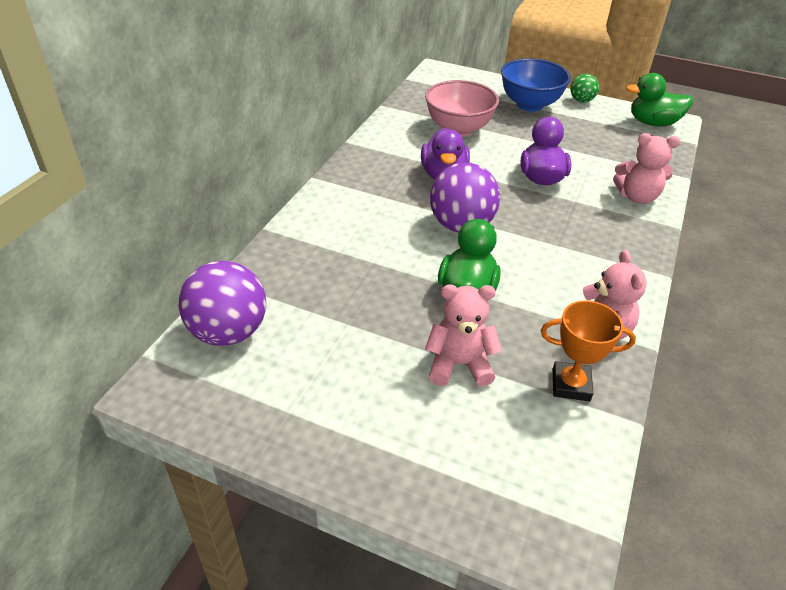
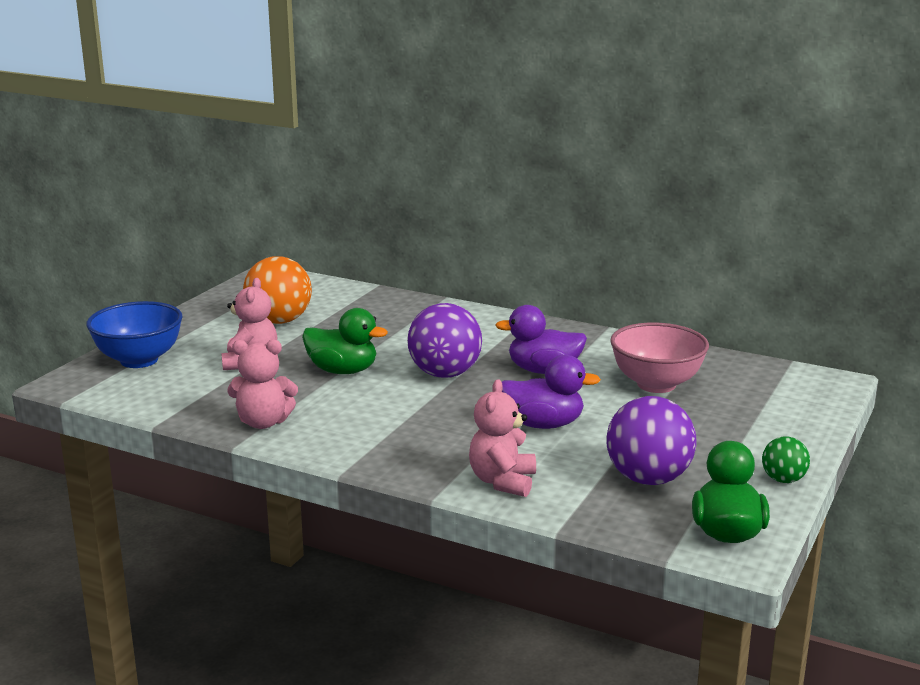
camera: 95 degrees right, 20 degrees down
purple ball [178,261,266,346] -> purple ball moved to [606,396,697,485]
blue bowl [501,58,571,112] -> blue bowl moved to [86,301,183,368]
orange trophy [541,300,636,401] -> none
none -> orange ball [243,256,312,324]

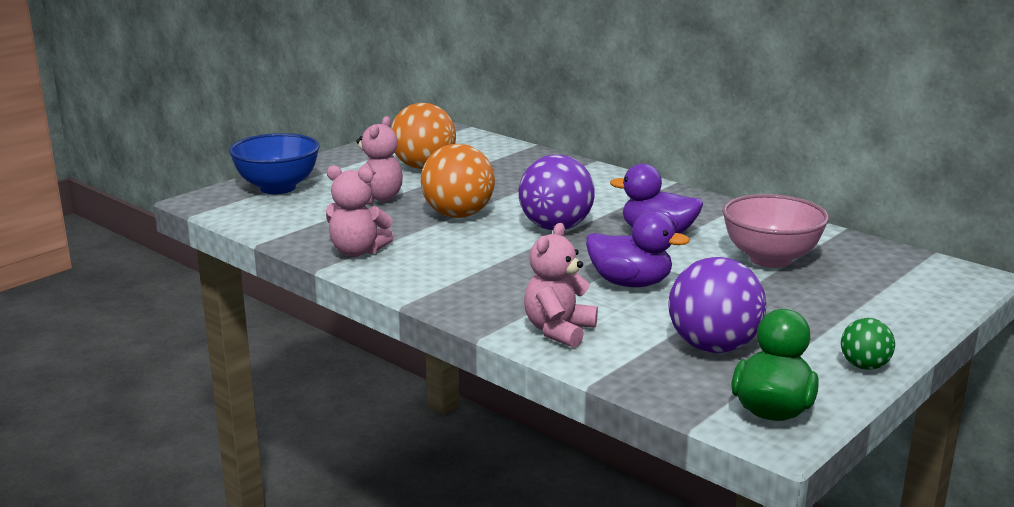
camera: 15 degrees right, 0 degrees up
green duck [302,308,388,374] -> orange ball [421,143,495,218]

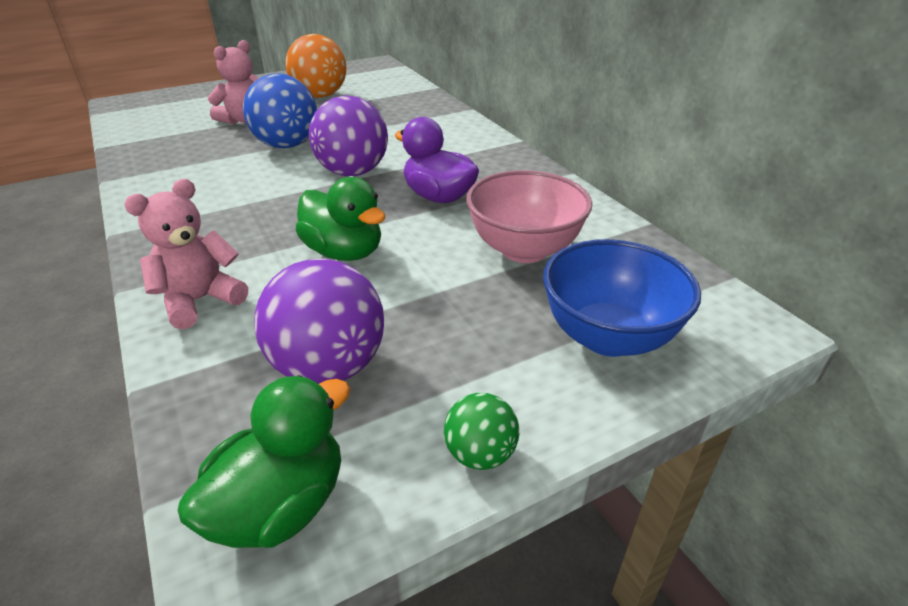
camera: 20 degrees right, 15 degrees up
blue bowl [229,133,320,194] -> blue bowl moved to [543,239,701,357]
pink teddy bear [326,165,393,257] -> none
orange ball [421,143,495,218] -> blue ball [243,73,317,148]
purple duck [586,211,690,287] -> green duck [295,177,386,261]

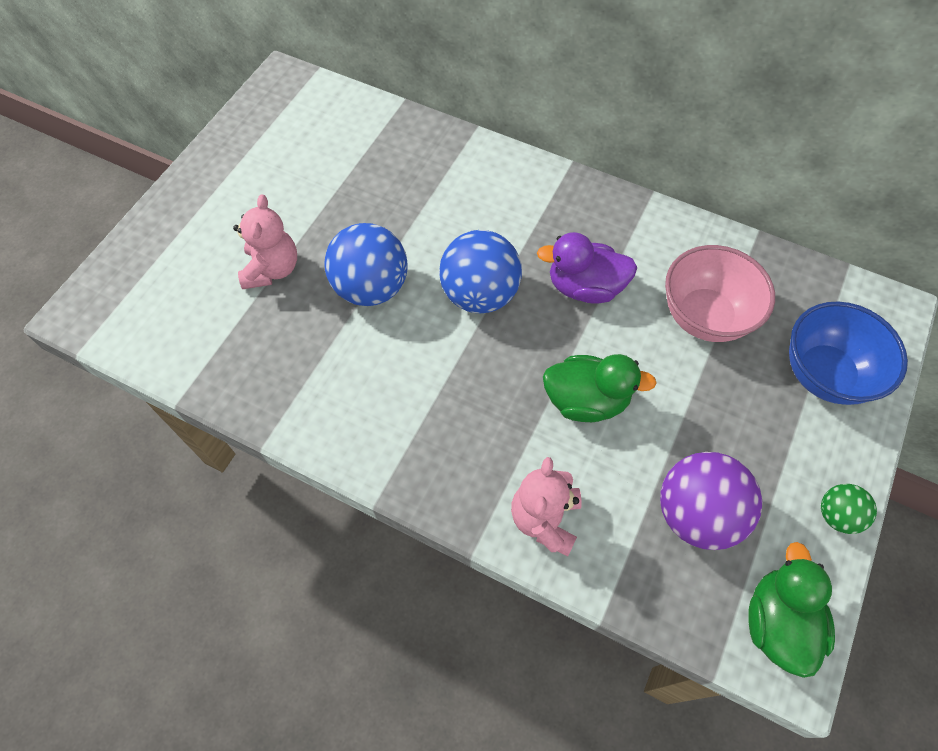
camera: 35 degrees left, 25 degrees up
orange ball [285,34,346,98] -> none
purple ball [309,95,388,176] -> blue ball [439,230,522,313]

